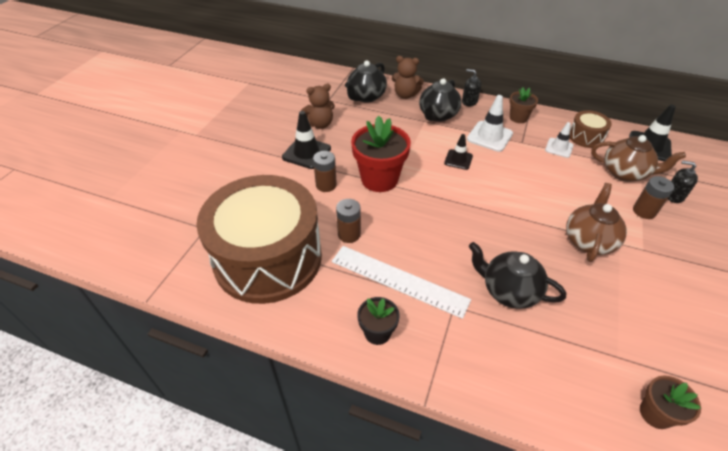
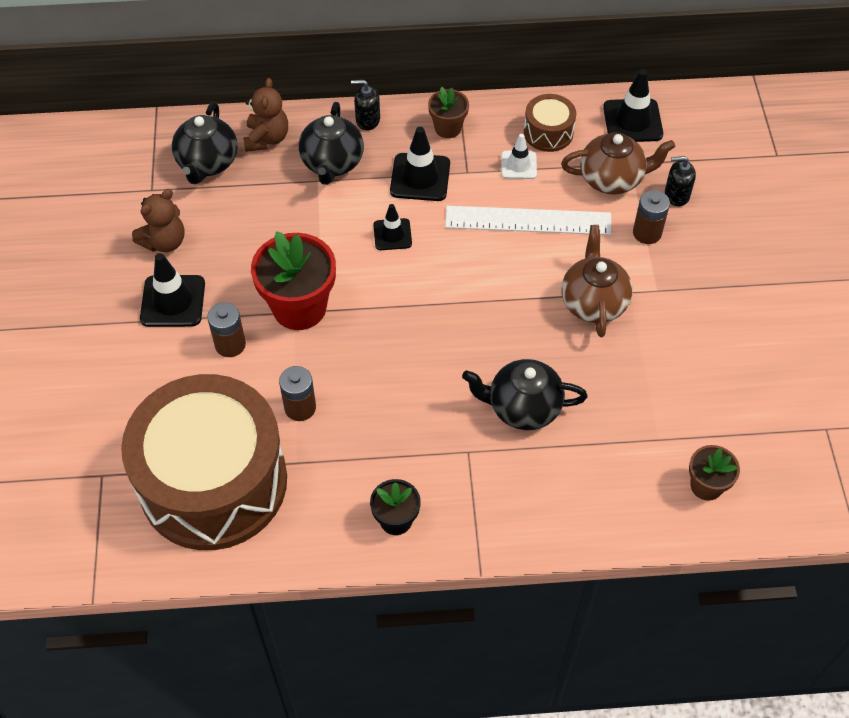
camera: 25 degrees left, 10 degrees up
white ruler [332,246,471,319] -> white ruler moved to [445,206,612,235]
brown teddy bear [392,56,424,99] -> brown teddy bear turned 75 degrees counterclockwise [243,78,288,152]
white traffic cone [467,95,513,152] -> black traffic cone [390,127,450,201]

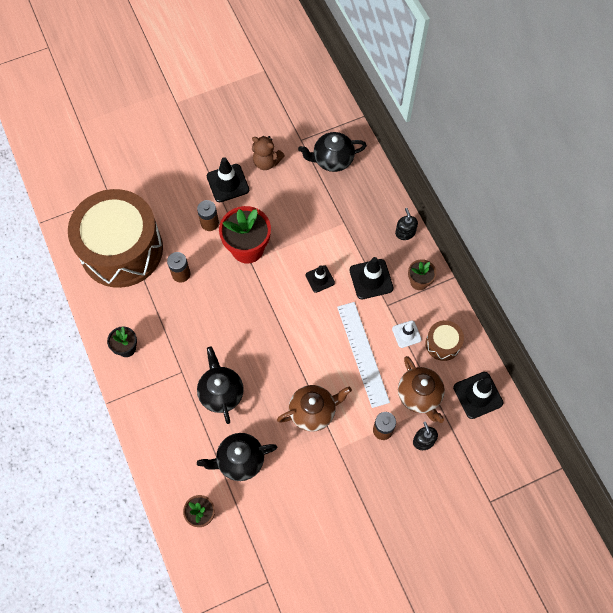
camera: 70 degrees right, 10 degrees up
brown teddy bear [243,78,288,152] -> none
black teapot [298,102,364,185] -> black teapot moved to [197,433,277,481]

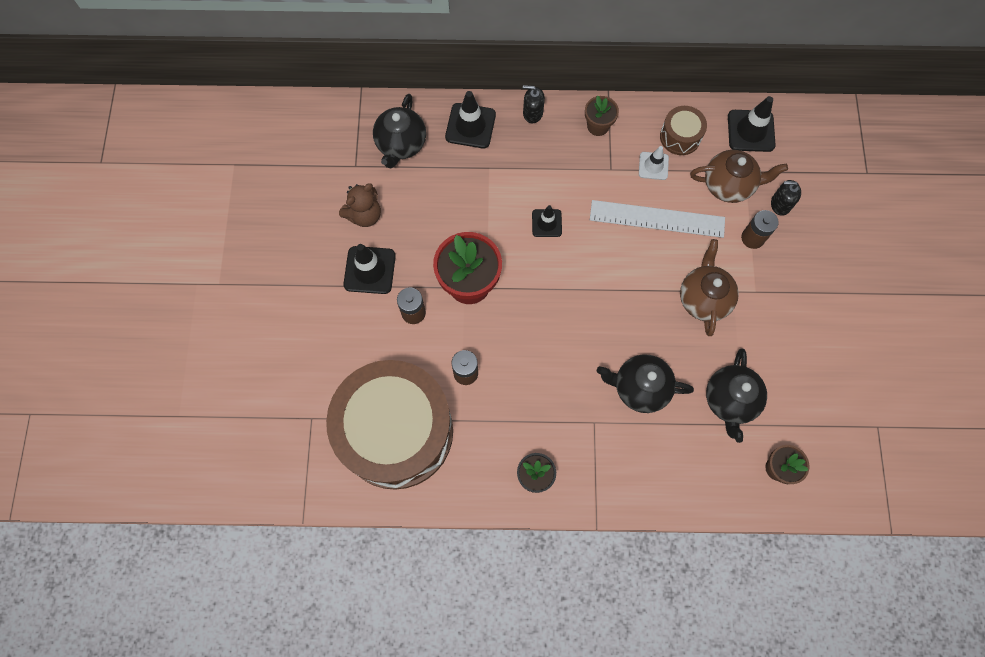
camera: 65 degrees left, 5 degrees up
black traffic cone [350,257,394,299] -> black traffic cone moved to [445,91,496,148]

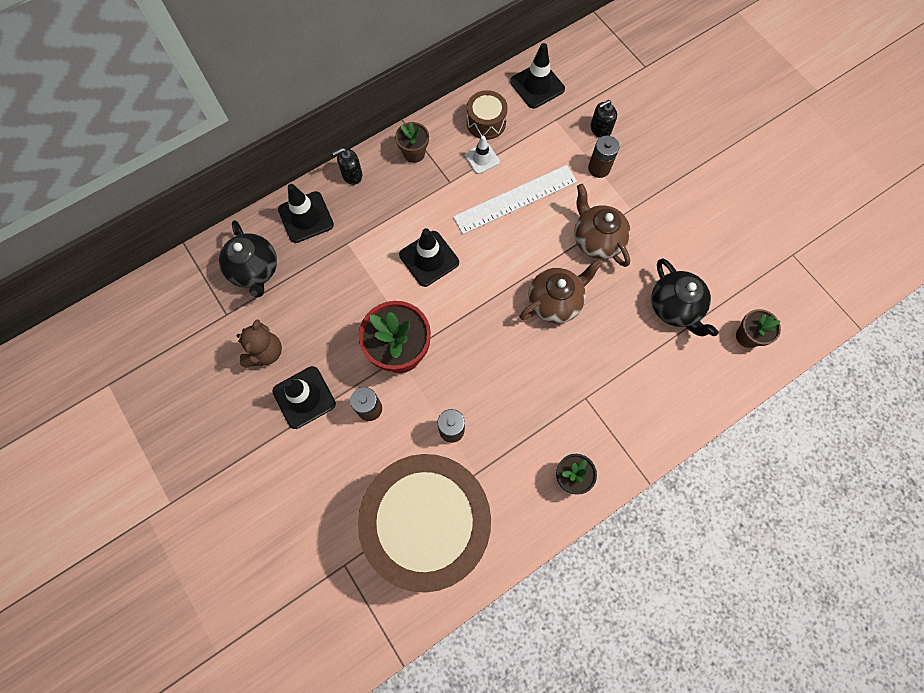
camera: 35 degrees left, 0 degrees up
black traffic cone [532,205,562,237] -> black traffic cone [399,228,459,287], size x1.59
black teapot [597,354,694,413] -> none
brown teapot [690,150,788,203] -> brown teapot moved to [519,259,603,323]

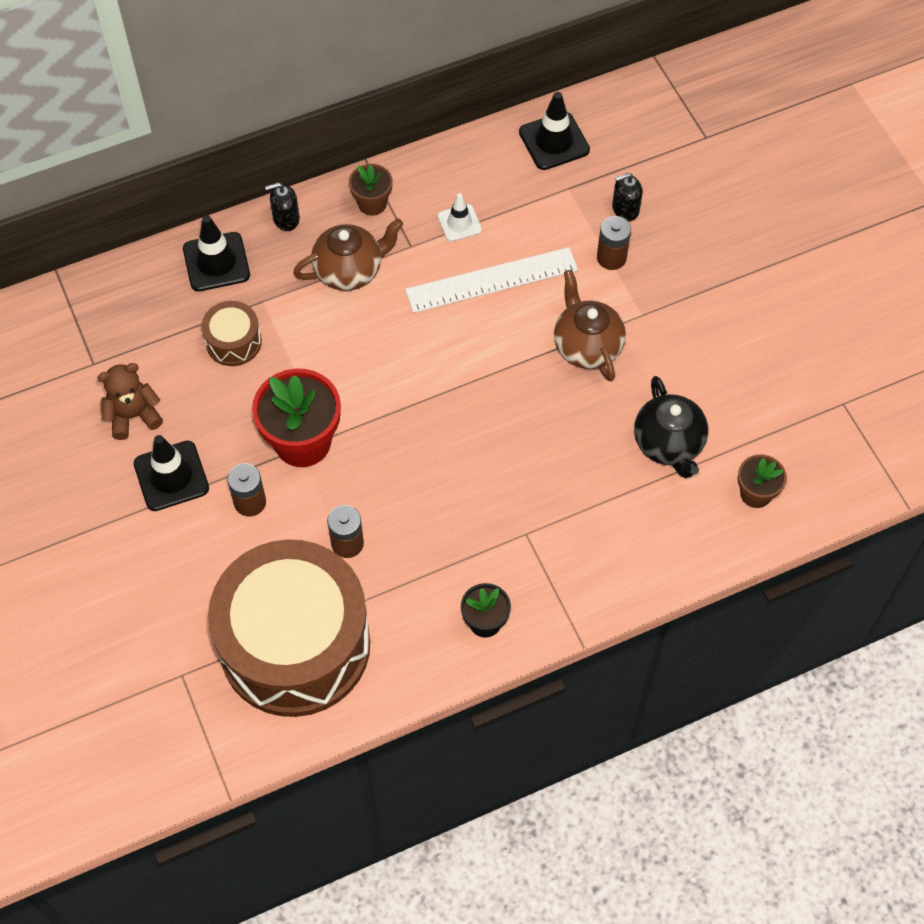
camera: 10 degrees right, 10 degrees down
black teapot [219,220,277,298] -> none
brown teddy bear [237,320,282,368] -> brown teddy bear turned 135 degrees counterclockwise [97,363,163,440]
black traffic cone [399,228,459,287] -> none
brown drum [467,90,508,140] -> brown drum moved to [201,301,262,366]
brown teapot [519,259,603,323] -> brown teapot moved to [293,219,403,291]

